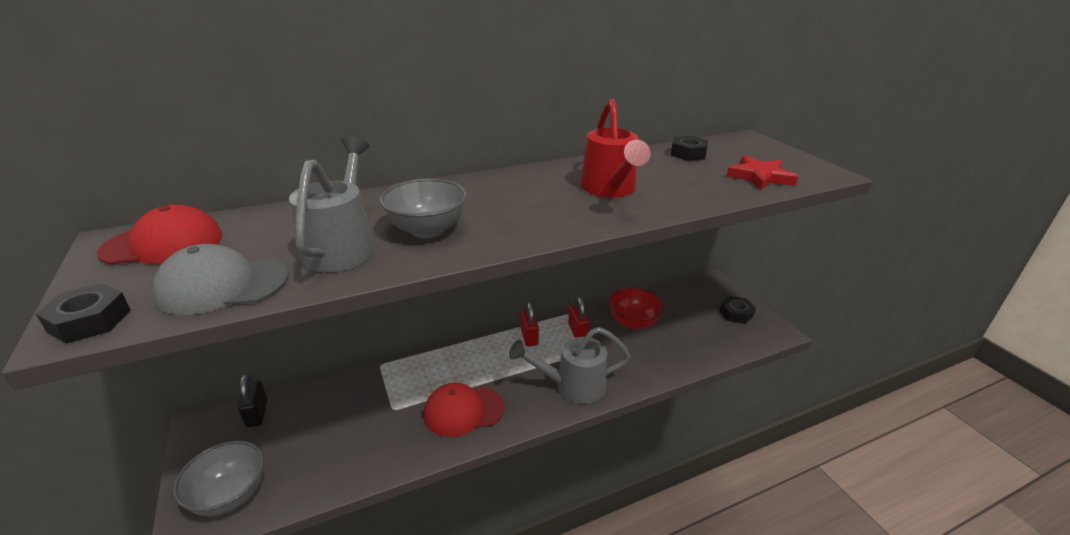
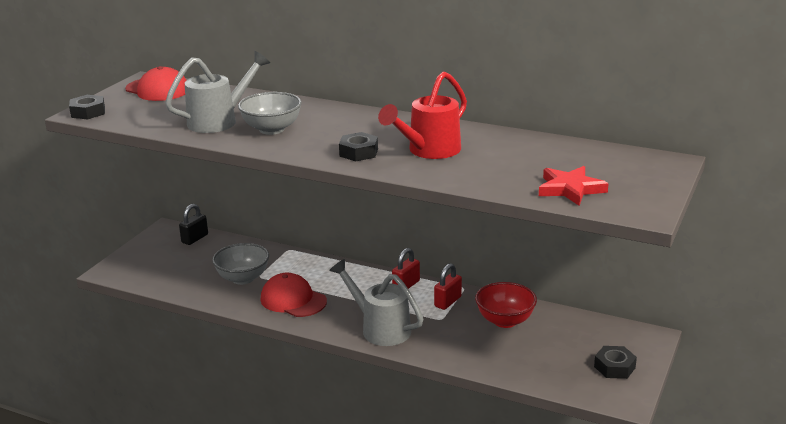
camera: 50 degrees right, 5 degrees down
grey cap [152,244,289,315] -> none
grey bowl [173,441,264,516] -> grey bowl moved to [212,243,269,285]
black nut [671,136,708,161] -> black nut moved to [339,132,378,161]

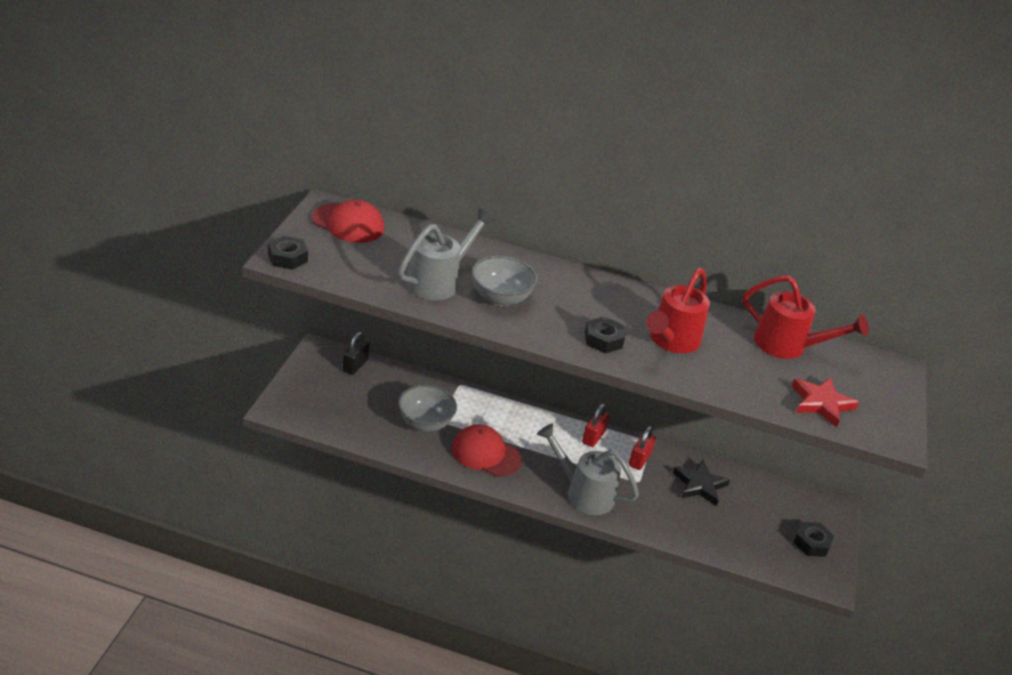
camera: 15 degrees left, 10 degrees up
red bowl [475,282,537,328] -> black star [673,460,730,506]
none -> red watering can [743,275,869,359]

